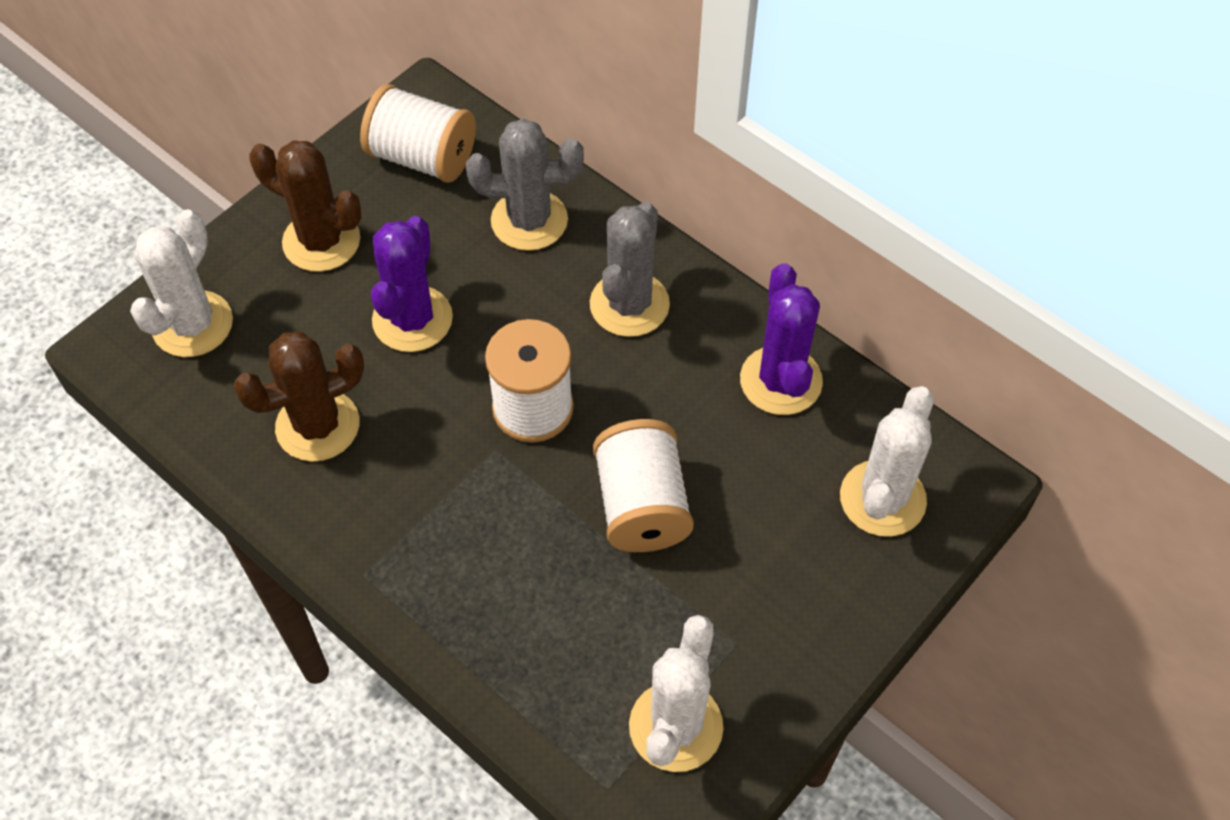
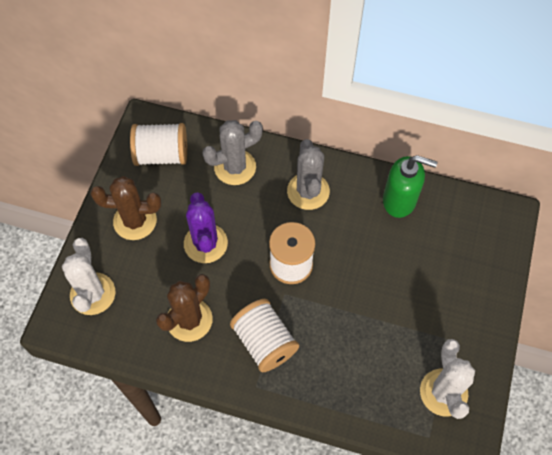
camera: 25 degrees left, 5 degrees up
white spool [593,419,694,552] -> white spool moved to [230,299,299,372]
purple cactus [740,263,823,415] -> green soap dispenser [383,155,438,218]
white cactus [840,386,934,537] -> none

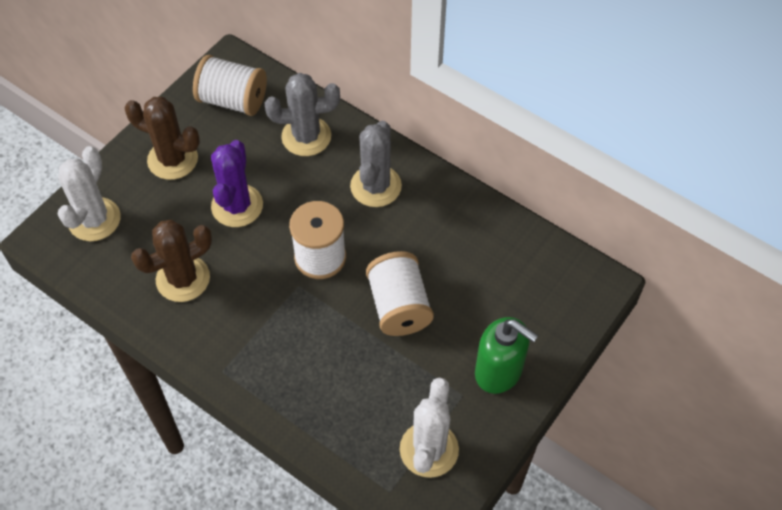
camera: 20 degrees right, 5 degrees down
white spool [230,299,299,372] -> white spool moved to [366,251,434,336]
green soap dispenser [383,155,438,218] -> green soap dispenser moved to [475,317,538,394]

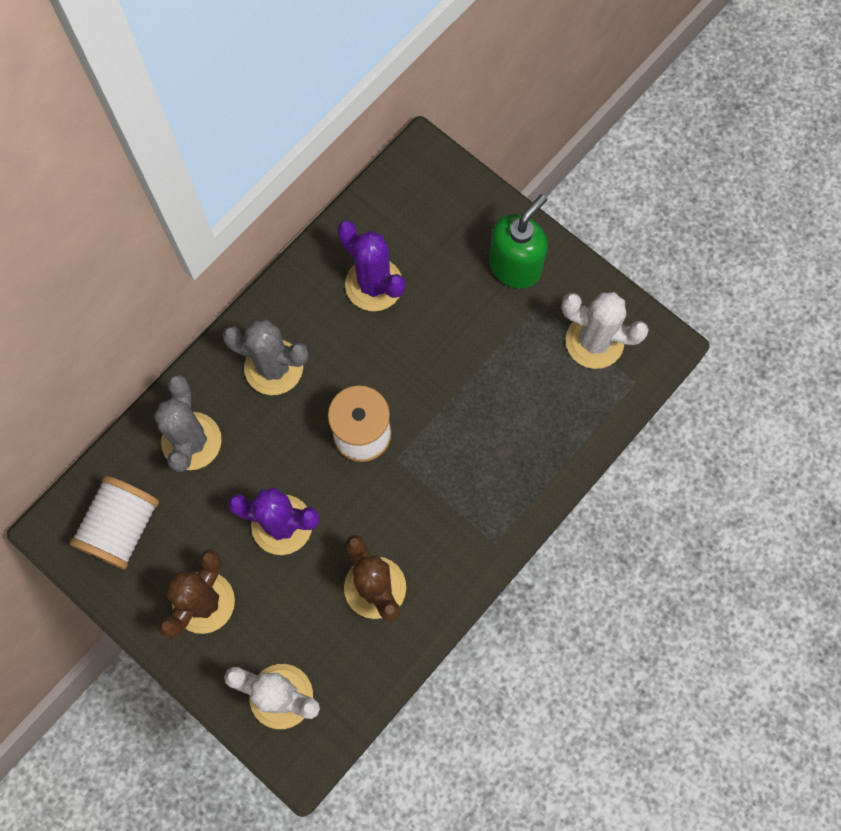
camera: 85 degrees left, 15 degrees up
white spool [366,251,434,336] -> none
none -> purple cactus [337,220,405,311]

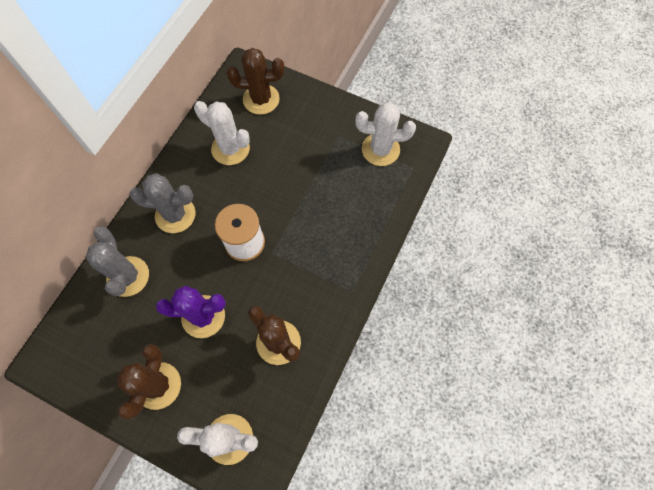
camera: 15 degrees left, 5 degrees down
white spool [69,476,159,569] -> none
purple cactus [337,220,405,311] -> white cactus [194,101,250,165]
green soap dispenser [489,194,548,288] -> none
none -> brown cactus [227,48,284,115]

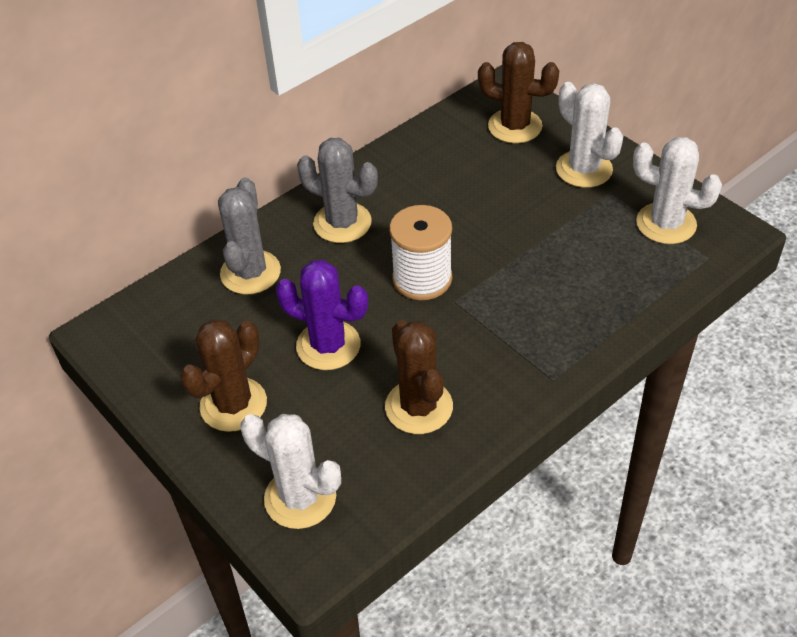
camera: 25 degrees right, 20 degrees down
white cactus [194,101,250,165] -> white cactus moved to [556,82,623,188]

